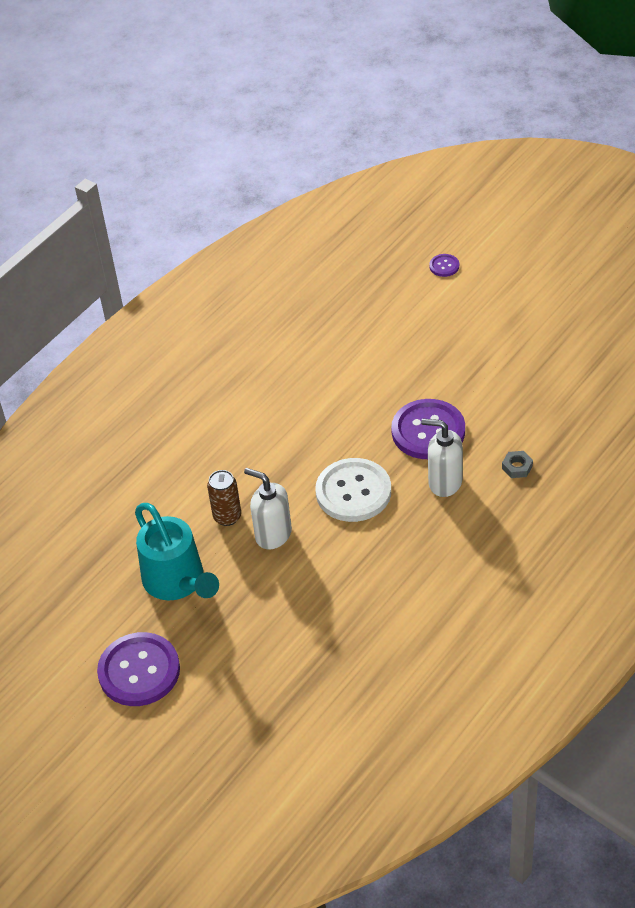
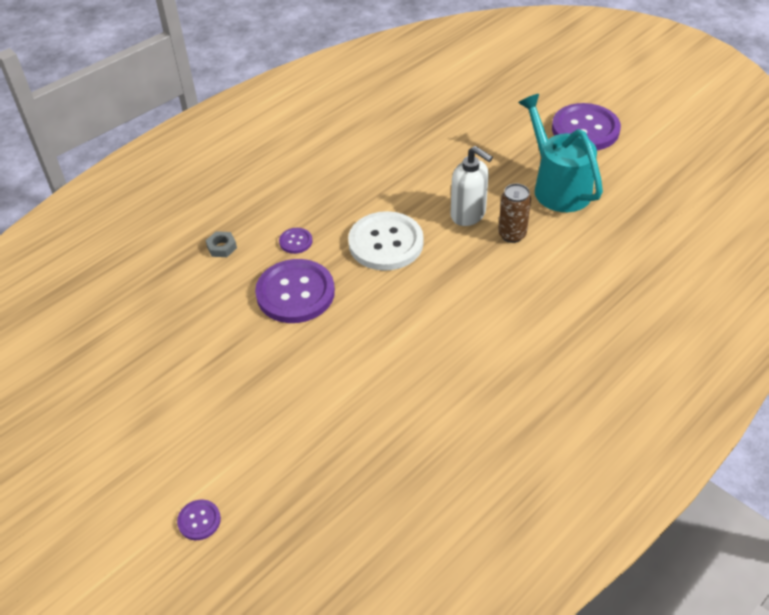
camera: 175 degrees left, 0 degrees up
white soap dispenser [421,418,463,497] -> purple button [279,228,312,254]

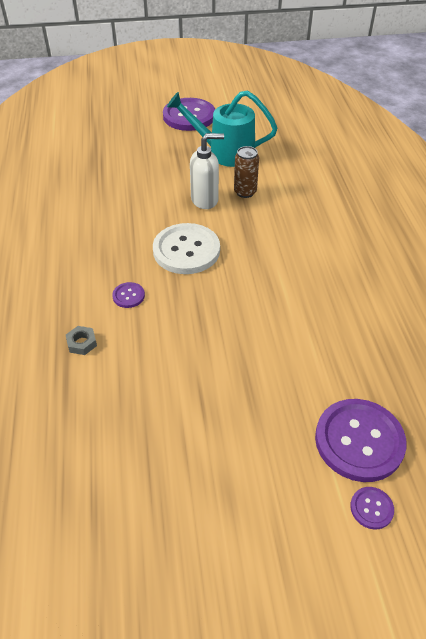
camera: 55 degrees left, 0 degrees up
purple button [255,259,335,323] -> purple button moved to [315,399,407,482]

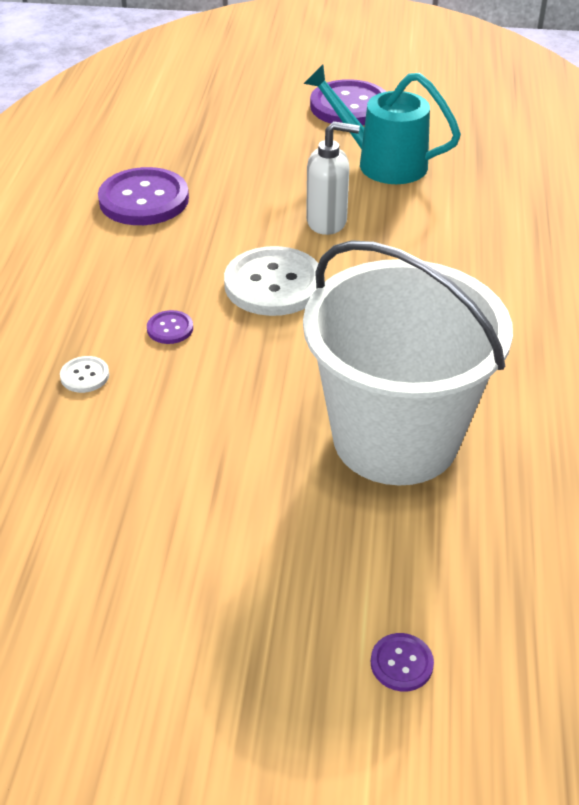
camera: 15 degrees right, 5 degrees down
grey nut [66,326,97,355] -> white button [60,356,109,393]
brown can [234,146,259,198] -> none
purple button [315,399,407,482] -> purple button moved to [98,167,189,225]
none -> white bucket [303,240,513,486]

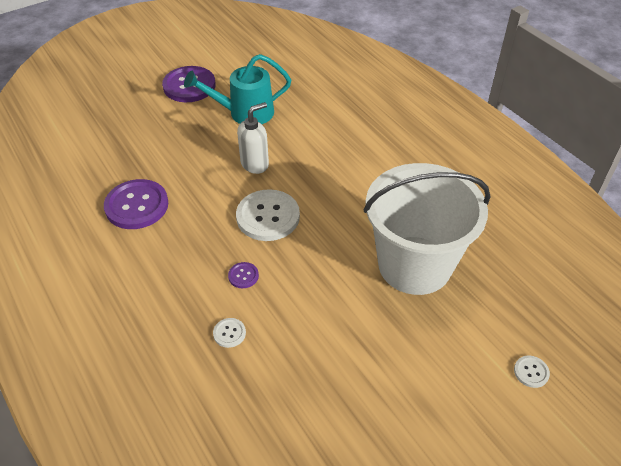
camera: 40 degrees left, 5 degrees up
purple button [371,633,434,692] -> white button [514,356,550,388]

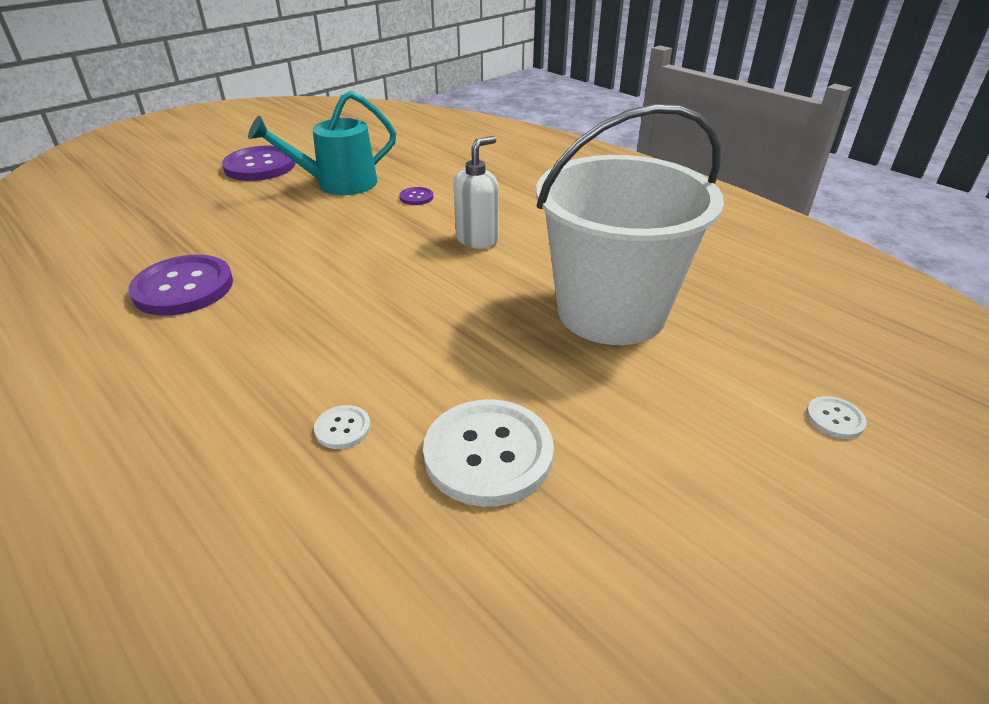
camera: 10 degrees left, 10 degrees down
purple button [228,262,259,288] -> purple button moved to [399,187,433,205]
white button [236,189,300,241] -> white button moved to [423,399,554,507]
white soap dispenser [237,102,269,174] -> white soap dispenser moved to [453,136,499,249]

